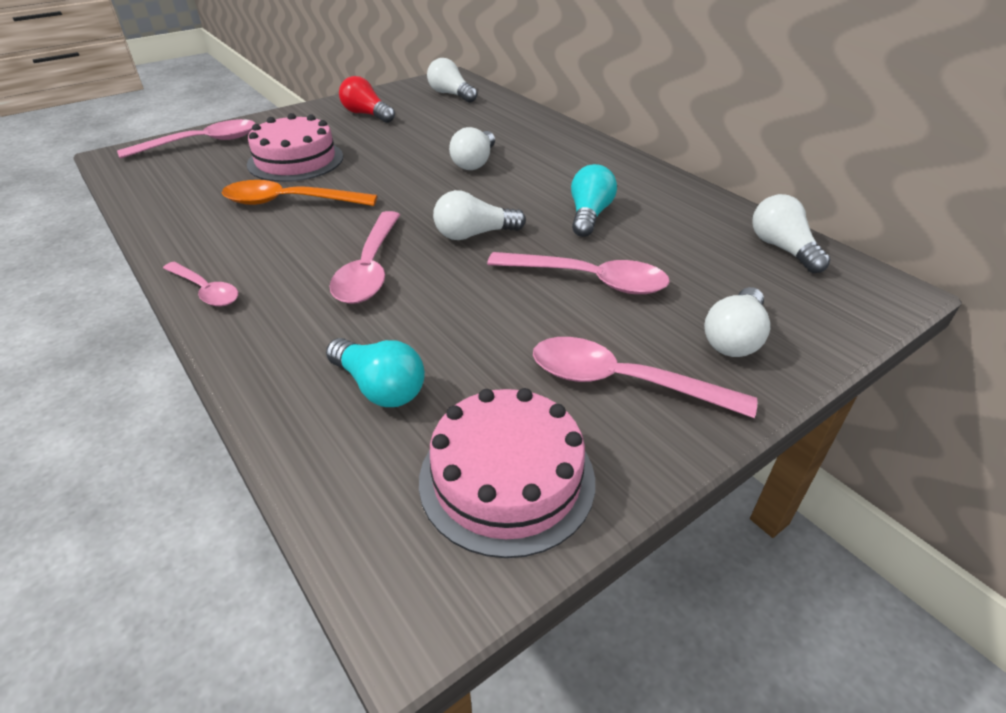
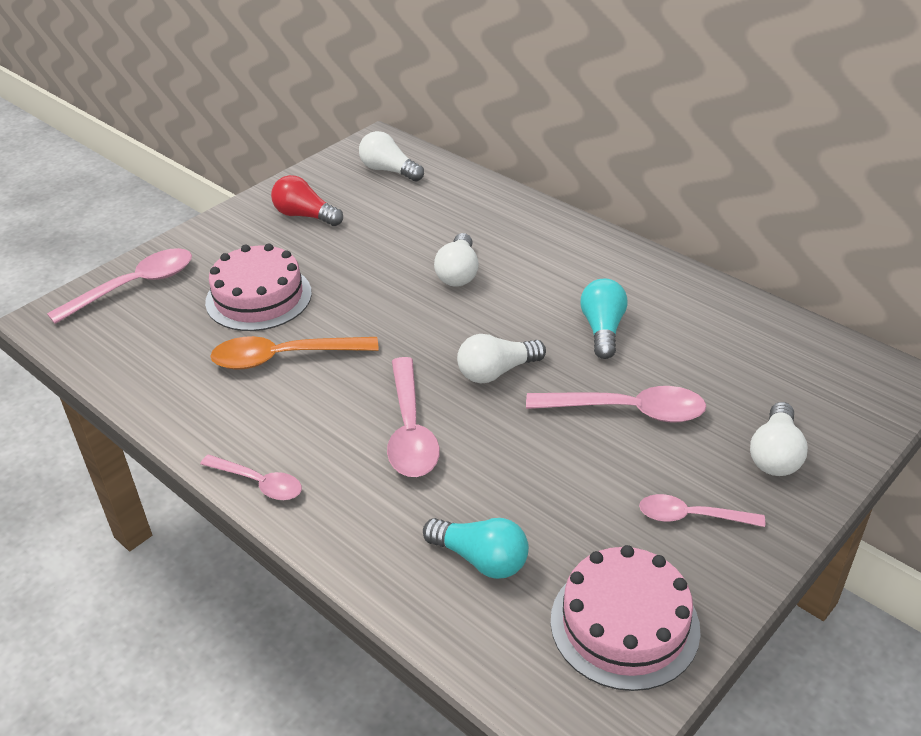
camera: 10 degrees left, 0 degrees up
pink spoon [533,337,757,418] -> pink spoon [639,494,765,527], size x0.63
white light bulb [752,194,830,273] -> none

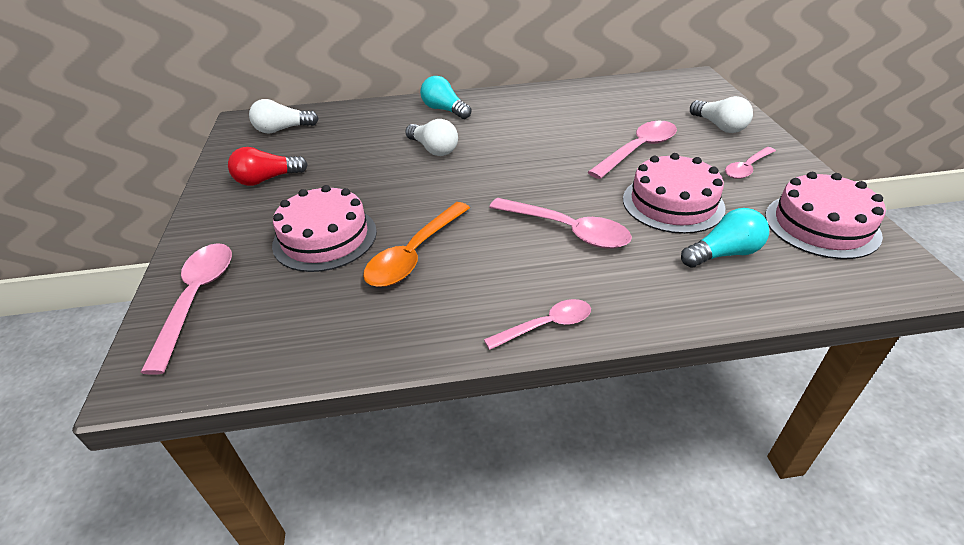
camera: 50 degrees left, 0 degrees up
white light bulb [457,334,546,384] -> none
turquoise light bulb [580,279,628,359] -> turquoise light bulb moved to [420,76,471,119]
none -> pink cake [623,153,725,234]

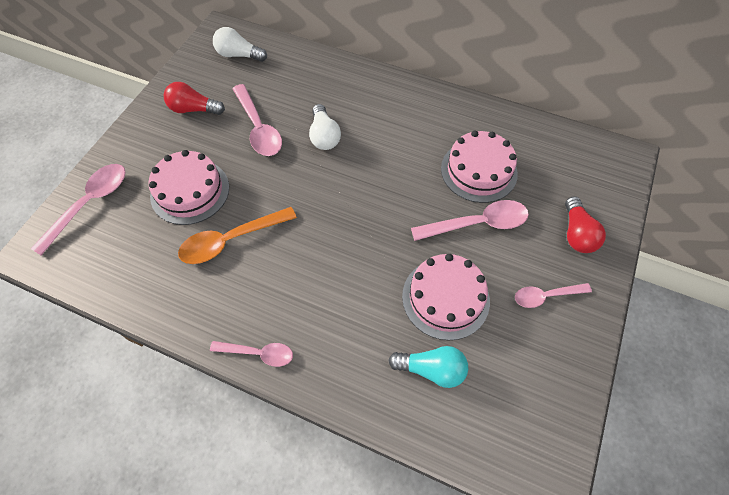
camera: 30 degrees right, 20 degrees up
turquoise light bulb [420,76,471,119] -> none
pink spoon [489,198,632,249] -> pink spoon moved to [233,84,282,156]
white light bulb [690,96,753,133] -> red light bulb [565,196,606,253]
pink cake [765,172,886,259] -> pink cake moved to [441,131,518,203]

